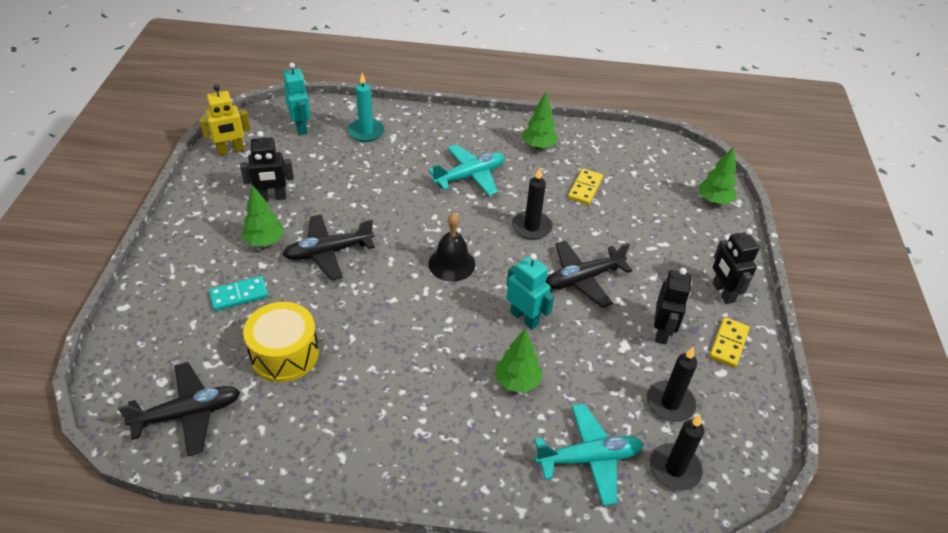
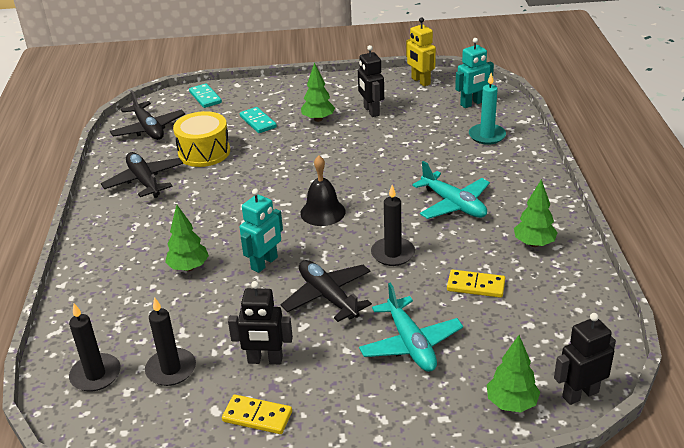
camera: 85 degrees right, 10 degrees down
black plane [283,214,375,280] -> black plane moved to [101,152,183,198]
turquoise plane [534,404,644,506] -> turquoise plane moved to [359,282,463,372]
black robot [713,228,759,304] -> black robot moved to [554,313,616,405]
none -> turquoise domino [189,83,222,108]

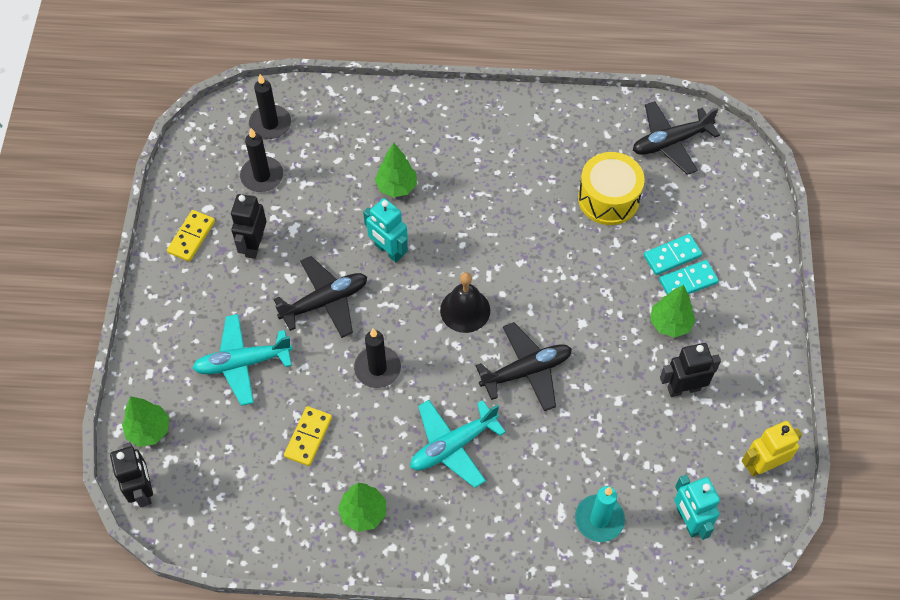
camera: 95 degrees right, 25 degrees up
black plane [101,152,183,198] -> black plane moved to [475,322,572,412]
turquoise domino [189,83,222,108] -> turquoise domino moved to [659,260,719,295]

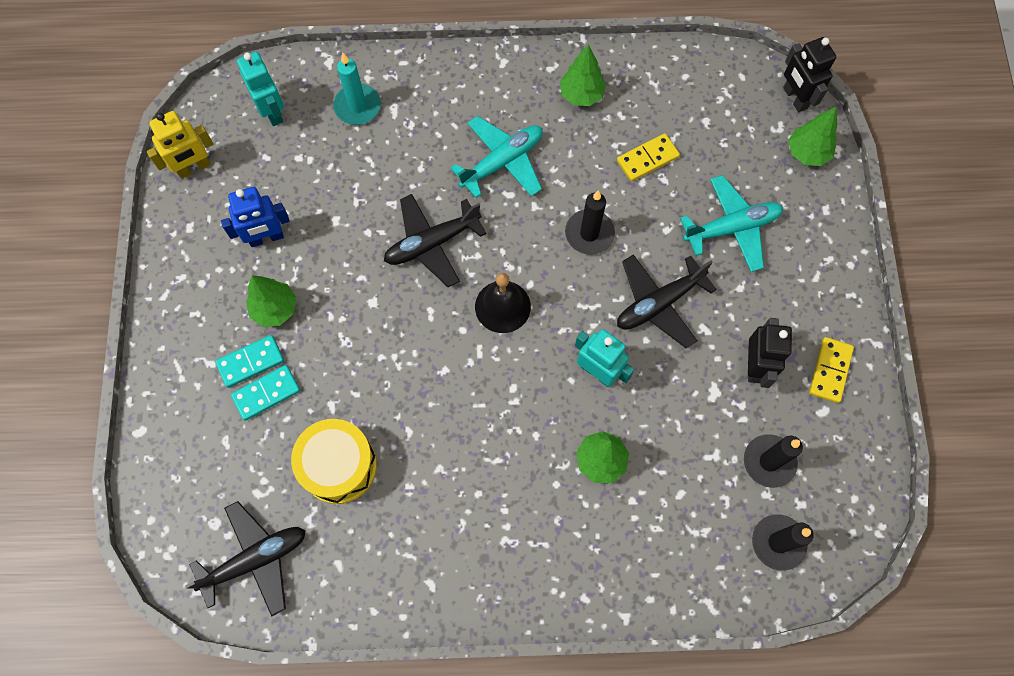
camera: 175 degrees right, 10 degrees up
yellow domino [284,406,332,466] -> yellow domino turned 45 degrees clockwise [617,133,680,182]
black robot [660,343,721,397] -> blue robot [221,187,290,247]

